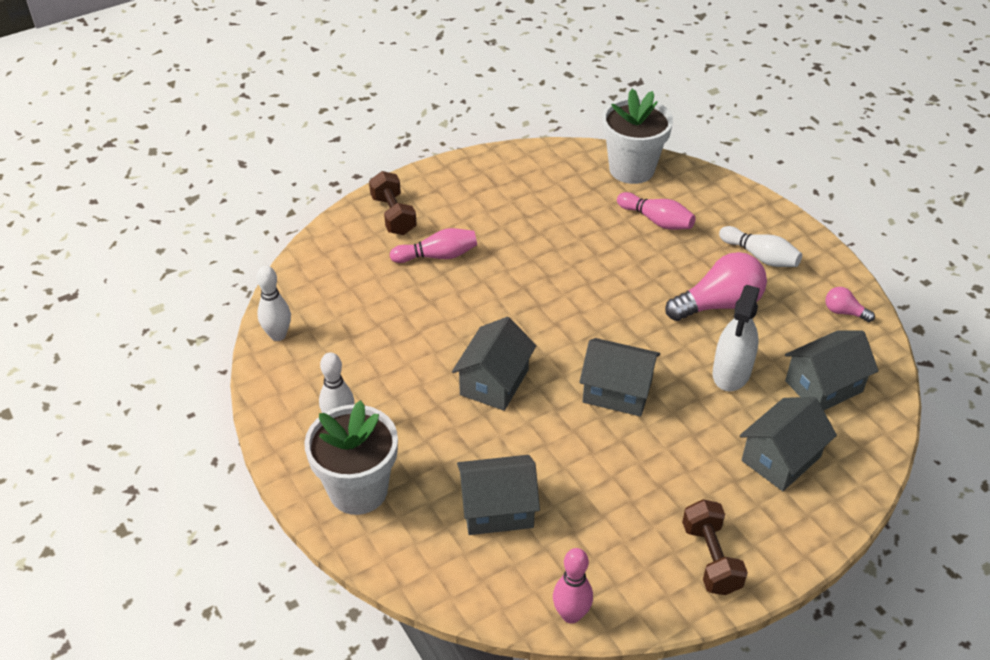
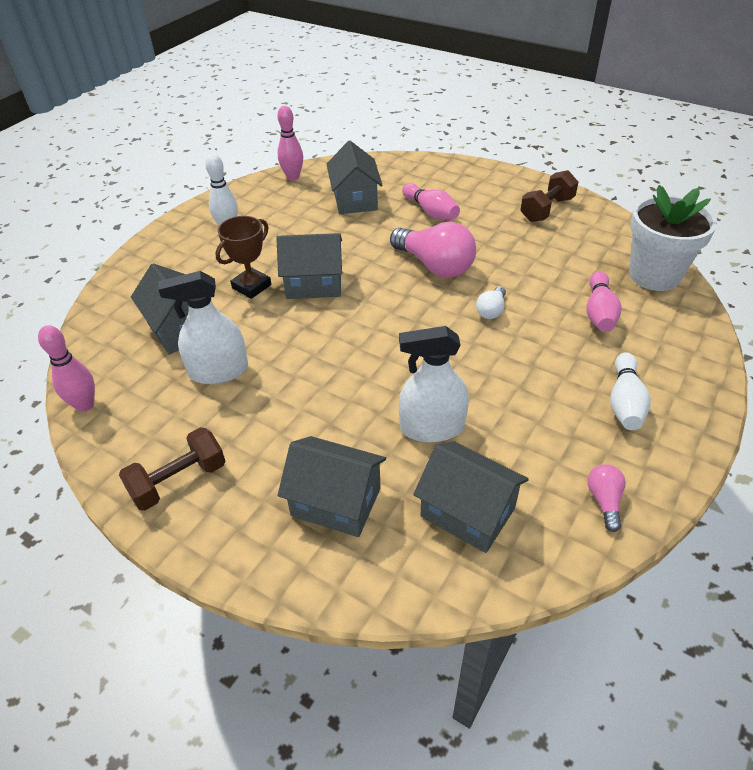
camera: 65 degrees right, 0 degrees up
white bowling pin [257,266,291,341] -> pink bowling pin [277,106,303,181]
white flower pot [304,400,398,515] -> none
brown dumbbell [369,171,417,235] -> brown dumbbell moved to [520,170,579,222]
grey house [579,338,660,417] -> grey house moved to [327,141,383,214]
pink light bulb [665,252,767,321] -> pink light bulb moved to [390,222,476,278]
none -> white spray bottle [158,271,248,384]
none -> brown trophy [215,216,271,299]
none -> white light bulb [476,286,506,319]

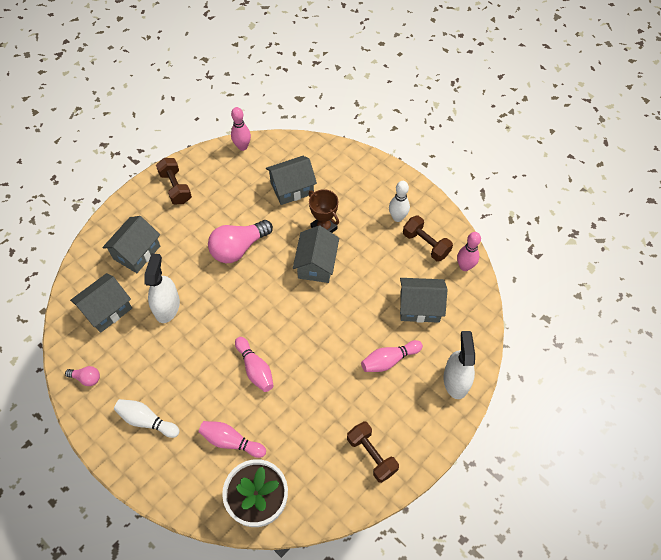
camera: 100 degrees right, 15 degrees up
white spray bottle [158,271,248,384] -> white spray bottle moved to [443,331,475,399]
pink light bulb [390,222,476,278] -> pink light bulb moved to [208,220,273,263]
white light bulb [476,286,506,319] -> pink bowling pin [235,337,274,392]
none -> brown dumbbell [403,215,453,262]

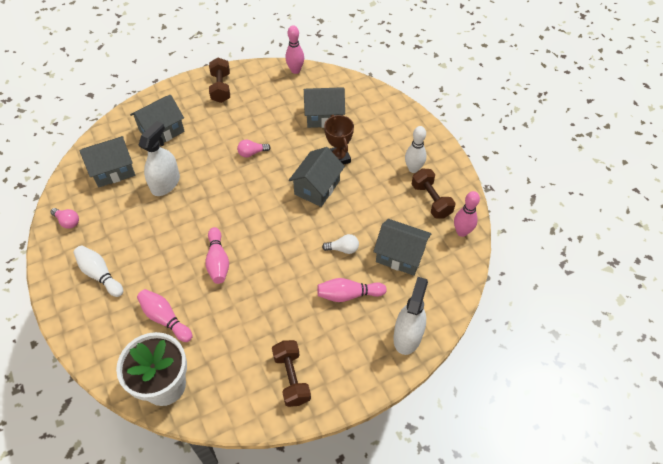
camera: 20 degrees right, 5 degrees down
pink light bulb [208,220,273,263] -> pink light bulb [237,140,271,157], size x0.48
none -> white light bulb [322,234,359,254]

